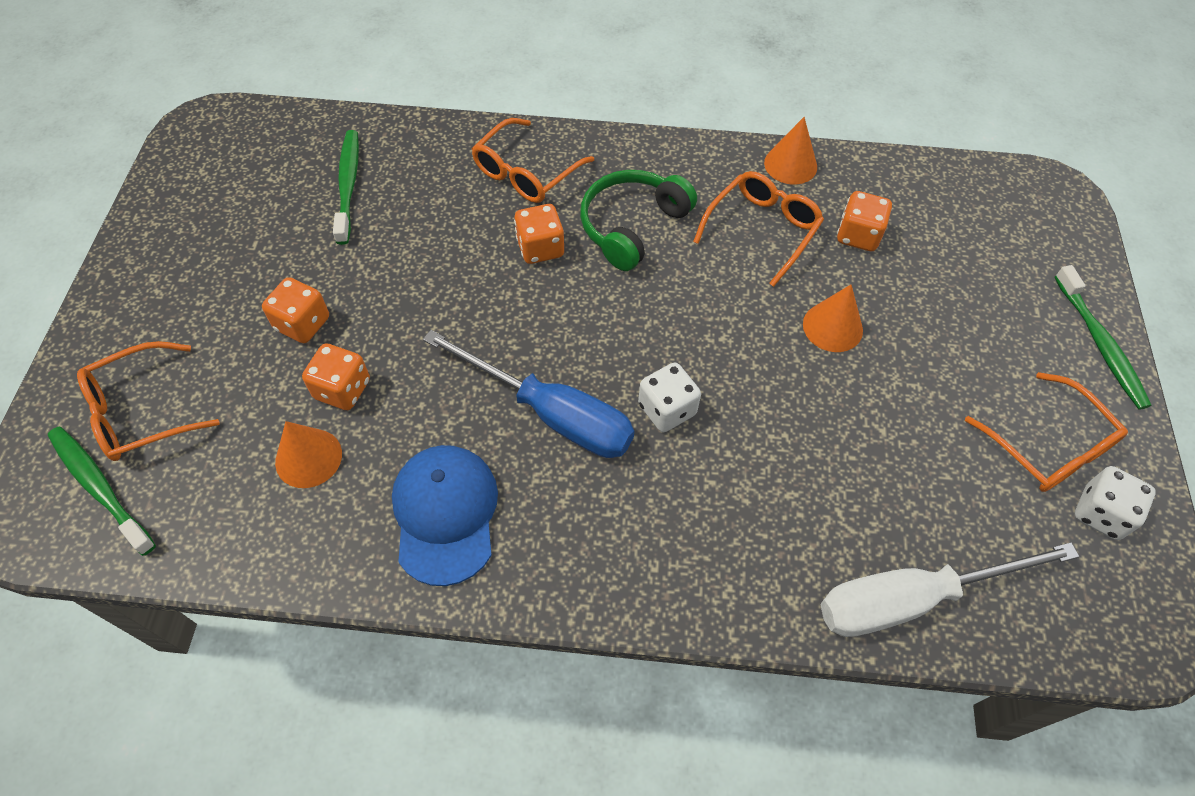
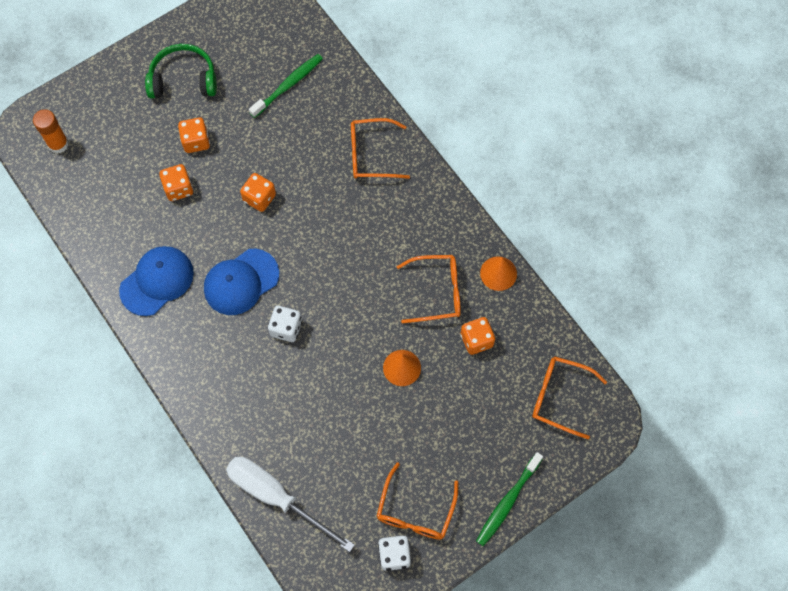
camera: 50 degrees right, 10 degrees up
green toothbrush [48,427,156,556] -> orange glue stick [33,109,69,154]
orange glasses [77,341,219,461] -> orange glasses moved to [532,356,607,439]
orange cone [275,421,342,488] -> none
blue screwdriver [423,330,635,458] -> blue cap [204,249,279,315]
orange dice [514,204,564,264] -> orange dice moved to [240,173,276,212]
green headphones [580,170,697,271] -> green headphones moved to [145,44,217,99]

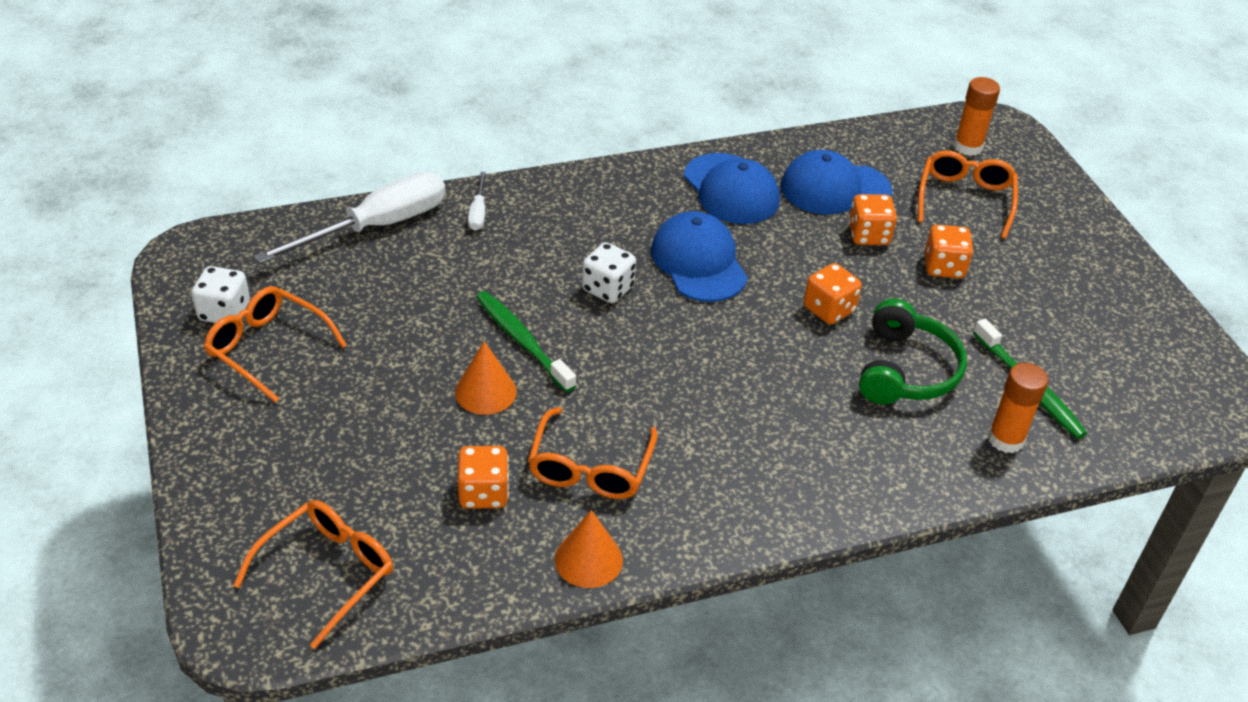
camera: 105 degrees right, 25 degrees down
green headphones [145,44,217,99] -> green headphones moved to [859,298,967,404]
orange glasses [351,118,410,179] -> orange glasses moved to [918,150,1018,239]
green toothbrush [476,452,543,546] -> green toothbrush moved to [476,291,576,392]
none -> white screwdriver [468,172,486,231]
none -> blue cap [781,150,892,215]
none -> orange glue stick [988,363,1048,453]

